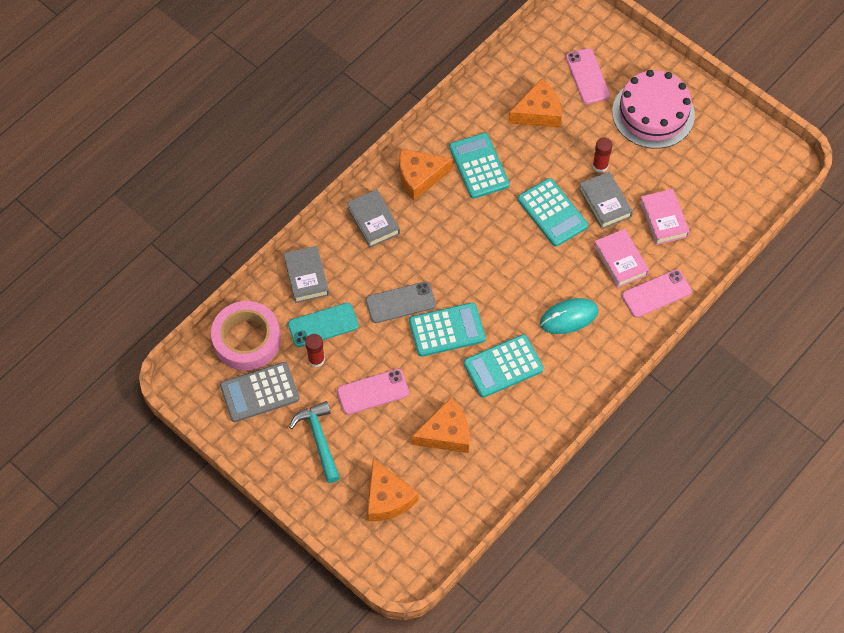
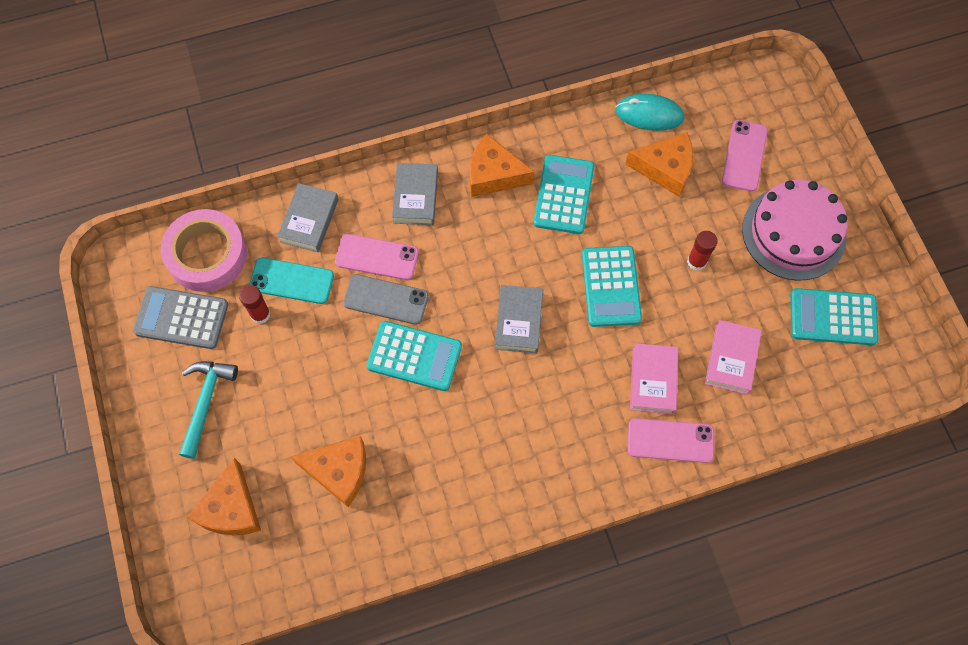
camera: 30 degrees right, 5 degrees up
pink phone [337,369,409,415] -> pink phone moved to [335,234,419,280]
turquoise calculator [463,334,544,398] -> turquoise calculator moved to [790,288,879,345]
turquoise mouse [540,298,598,334] -> turquoise mouse moved to [615,94,685,131]
grey book [579,172,633,229] -> grey book moved to [495,285,543,353]

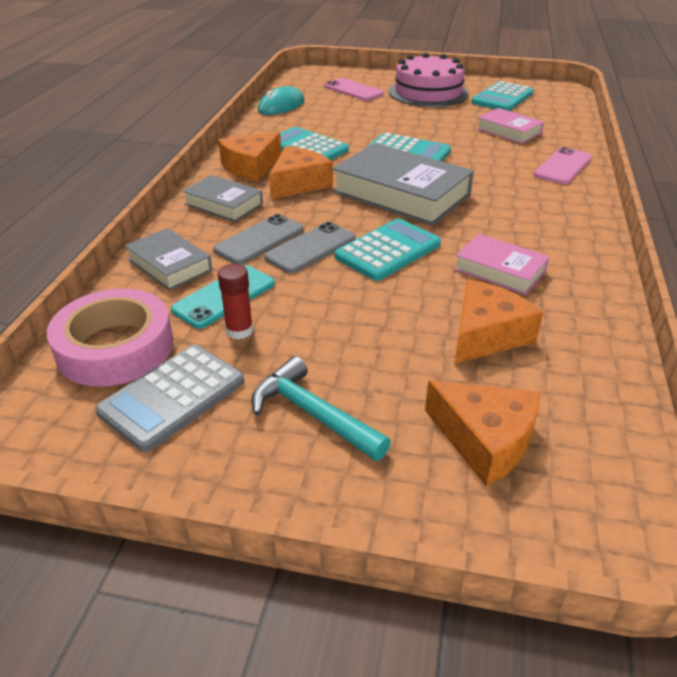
camera: 60 degrees left, 30 degrees down
pink phone [335,234,419,280] -> grey phone [213,214,304,265]
grey book [495,285,543,353] -> grey book [333,143,474,226], size x1.80
orange cheese [625,132,693,197] -> orange cheese moved to [269,146,333,199]
pink book [630,343,678,414] -> pink book moved to [454,234,550,295]
red glue stick [687,231,718,271] -> none

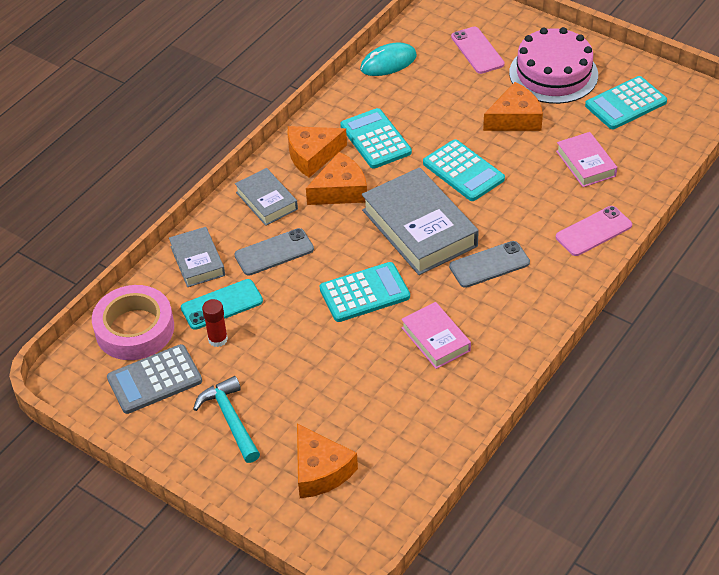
camera: 25 degrees right, 10 degrees up
grey phone [264,222,355,274] -> grey phone moved to [449,241,530,288]
orange cheese [454,280,543,364] -> orange cheese moved to [483,82,543,131]

